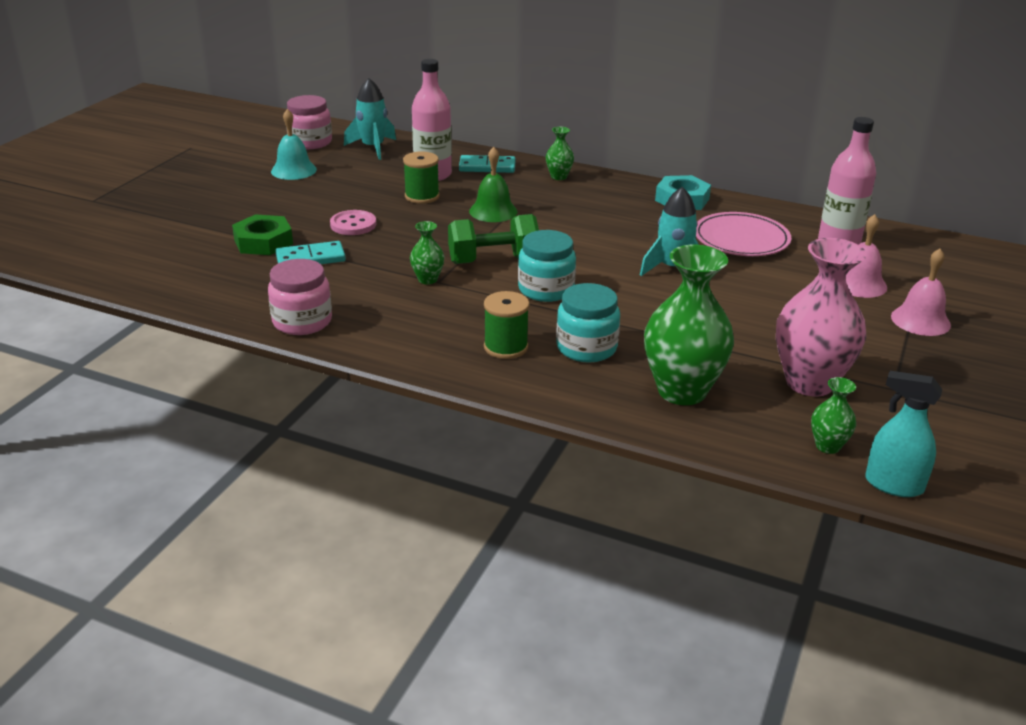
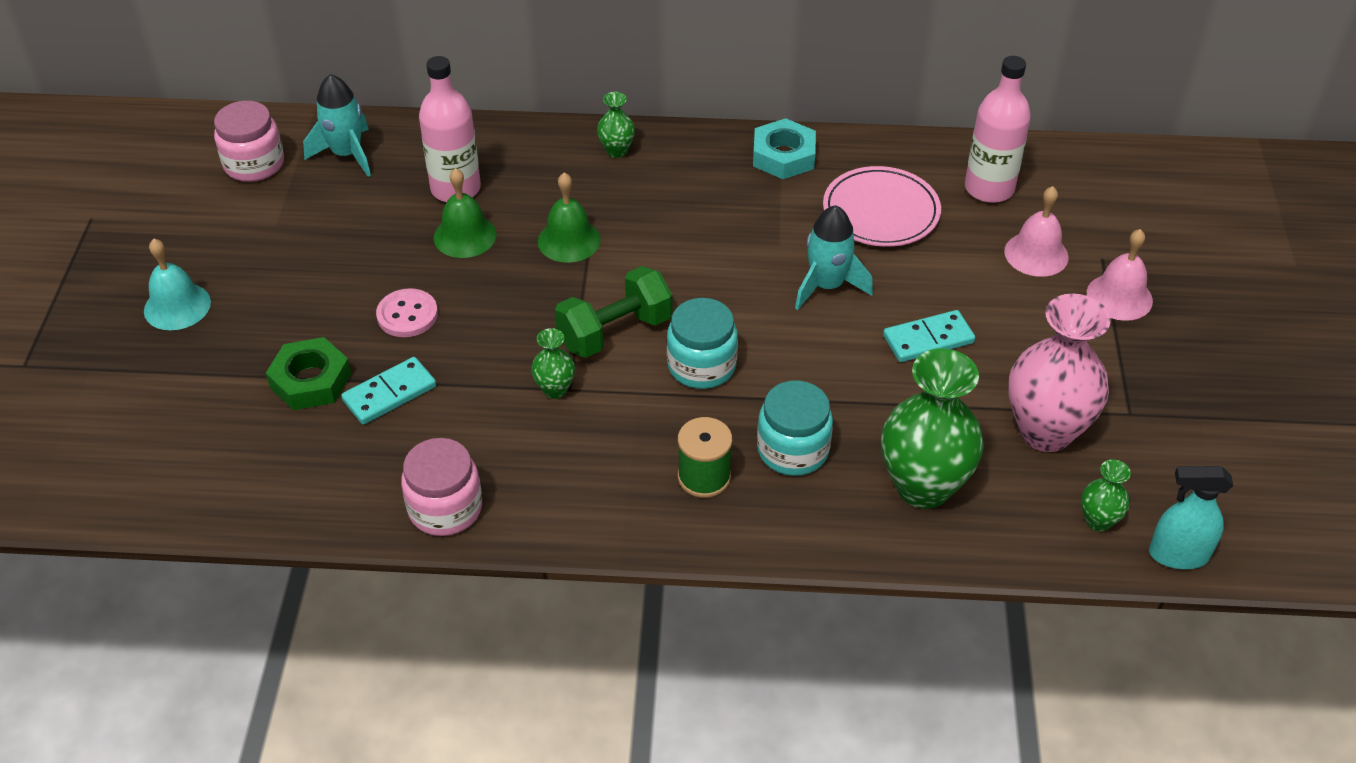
camera: 20 degrees left, 15 degrees up
turquoise bell [271,109,317,180] -> turquoise bell moved to [144,239,211,330]
green spool [403,151,440,204] -> green bell [434,168,497,258]
turquoise domino [459,155,516,173] -> turquoise domino moved to [883,310,975,362]

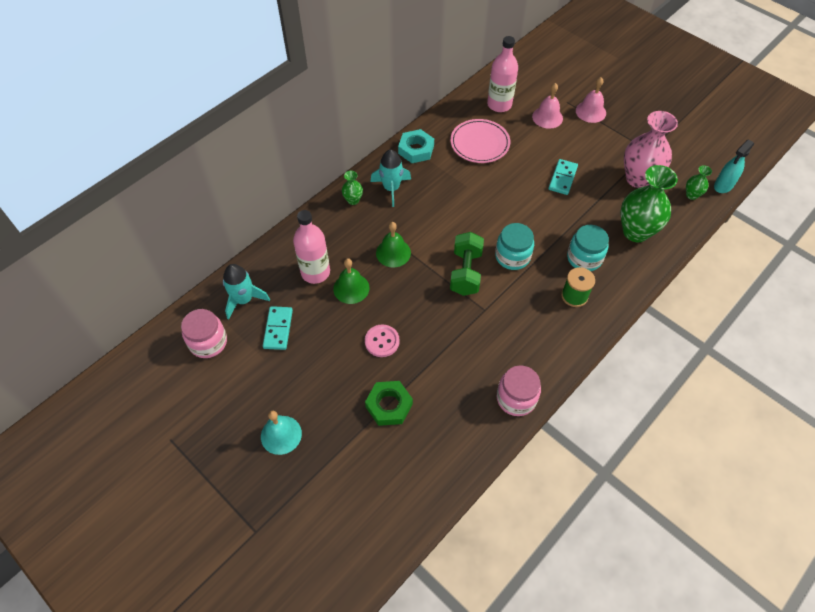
camera: 50 degrees left, 10 degrees up
turquoise domino [341,357,436,425] -> turquoise domino moved to [263,306,293,350]
green vase [531,328,575,399] -> none
turquoise rocket [795,205,873,310] -> turquoise rocket moved to [370,150,411,207]

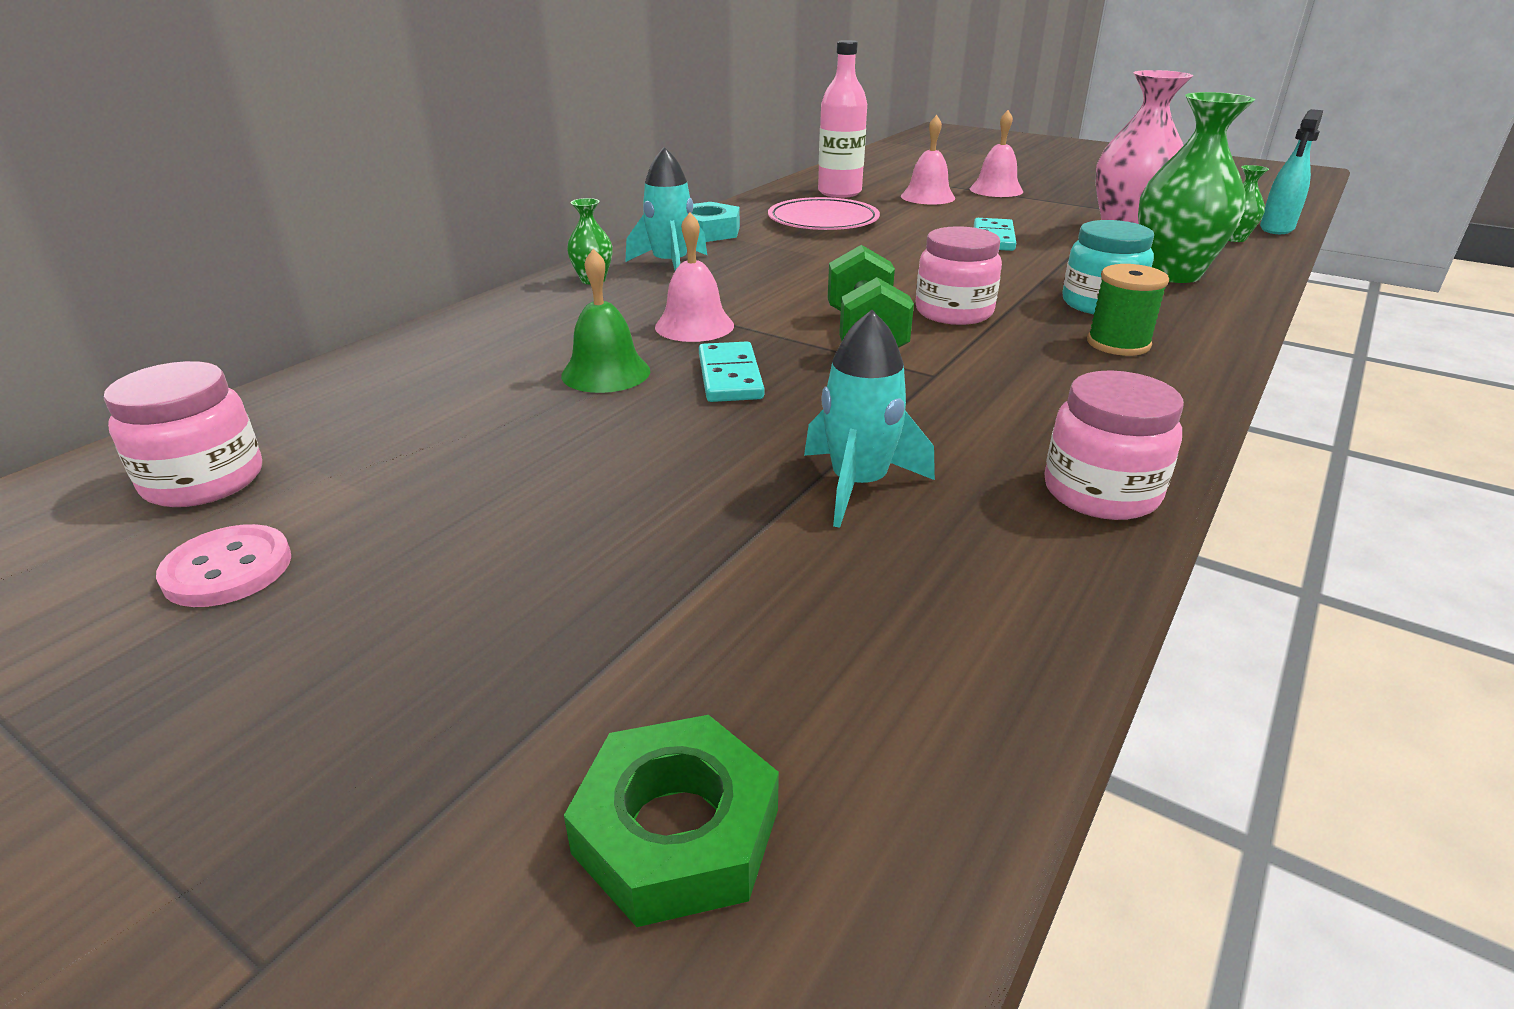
camera: 10 degrees left, 25 degrees down
turquoise rocket [223,264,270,320] -> turquoise rocket moved to [804,310,935,528]
turquoise bell [261,411,302,455] -> none
turquoise domino [263,306,293,350] -> turquoise domino moved to [699,341,764,402]
pink bottle [293,210,330,284] -> none
pink button [365,324,400,357] -> pink button moved to [156,524,291,607]
green nut [365,381,413,426] -> green nut moved to [564,715,779,927]
green bell [376,222,411,268] -> pink bell [655,212,734,342]
turquoise jar [495,223,534,270] -> pink jar [916,226,1002,325]

